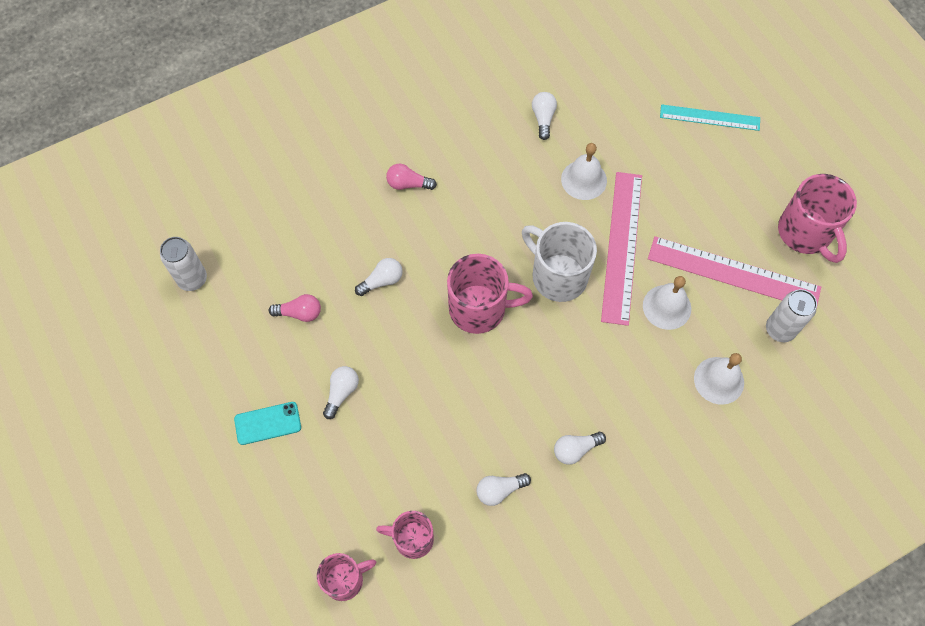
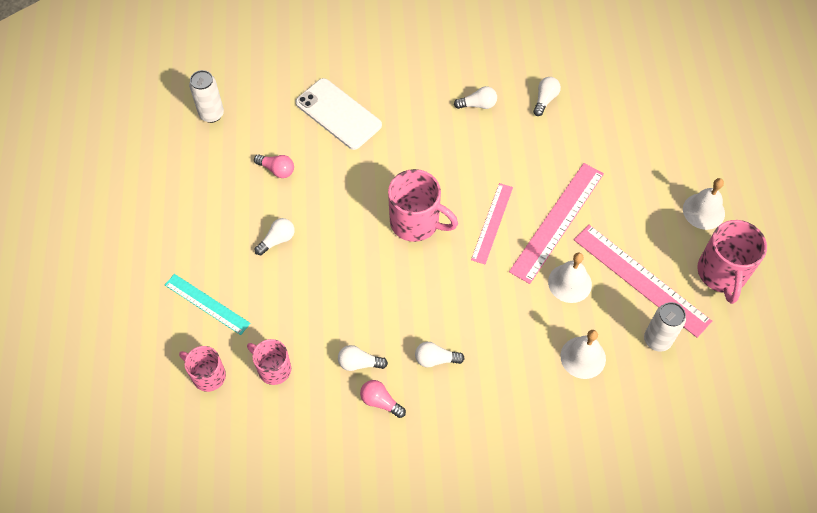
camera: 25 degrees right, 5 degrees down
turquoise phone [234,402,301,445] -> none
pink mug [317,553,376,601] -> pink mug turned 150 degrees counterclockwise [179,346,226,392]
white light bulb [355,258,403,296] -> white light bulb moved to [454,86,497,109]
pink light bulb [386,163,437,190] -> pink light bulb moved to [360,380,406,418]
white mug [522,222,597,302] -> pink ruler [471,183,513,264]
white bell [561,143,607,200] -> white bell moved to [683,178,725,230]
turquoise ruler [660,104,760,131] -> turquoise ruler moved to [165,274,250,335]
none -> white phone [295,78,382,150]

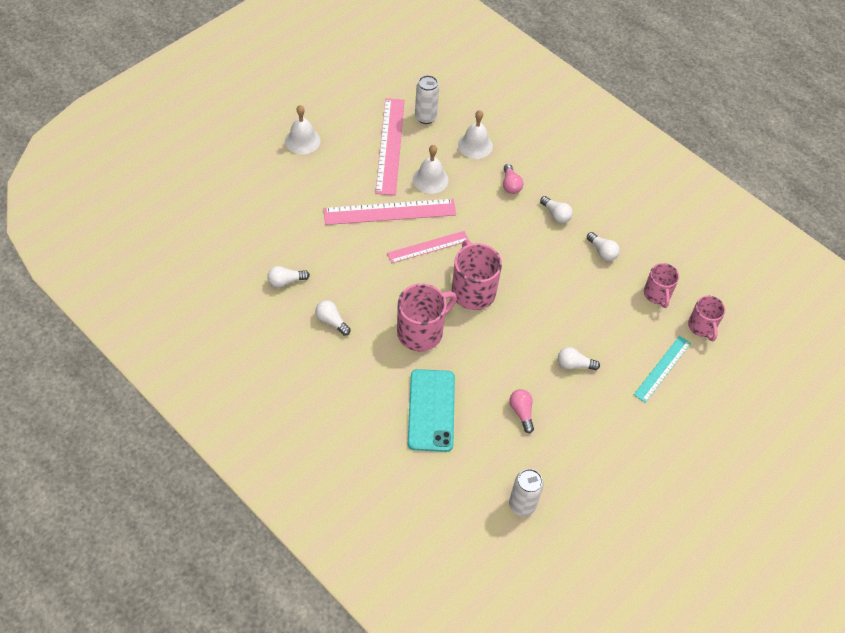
camera: 135 degrees left, 5 degrees down
turquoise ruler [165,274,250,335] -> turquoise ruler turned 45 degrees clockwise [634,336,691,403]
white phone [295,78,382,150] -> turquoise phone [408,369,455,452]
pink light bulb [360,380,406,418] -> pink light bulb moved to [503,164,523,194]
pink mug [697,220,767,304] -> pink mug moved to [397,283,457,351]

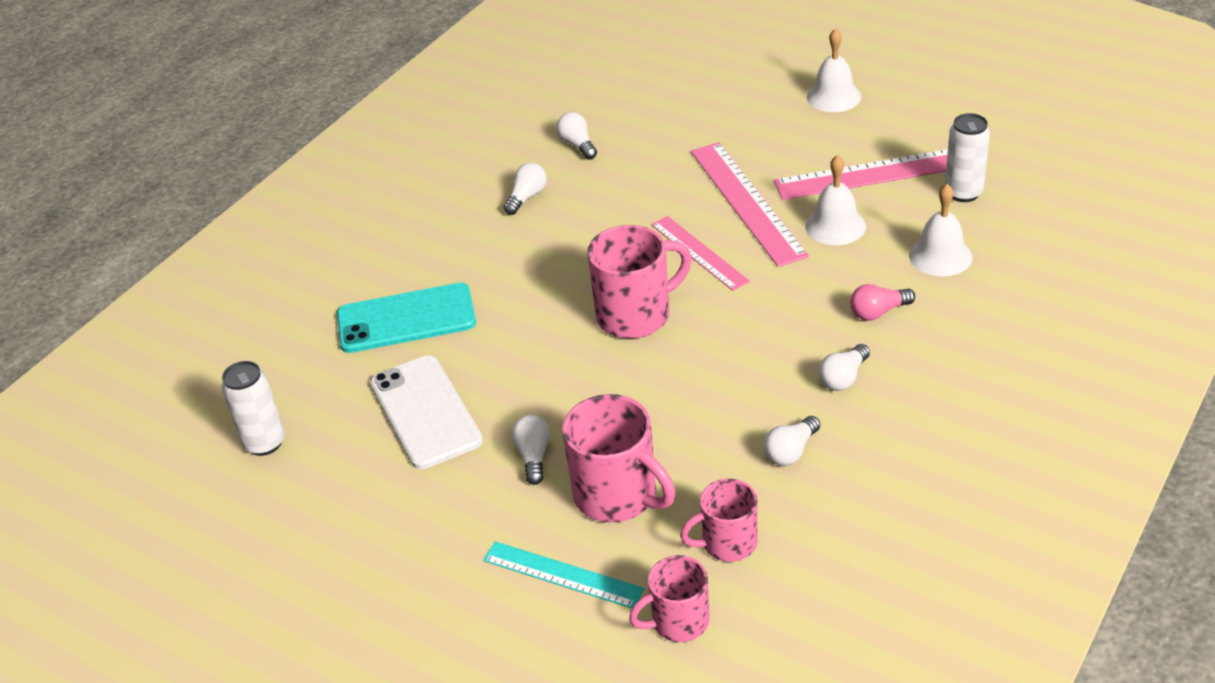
camera: 85 degrees right, 15 degrees down
pink mug [397,283,457,351] -> pink mug moved to [562,394,675,523]
pink light bulb [509,389,534,433] -> white phone [370,355,483,469]

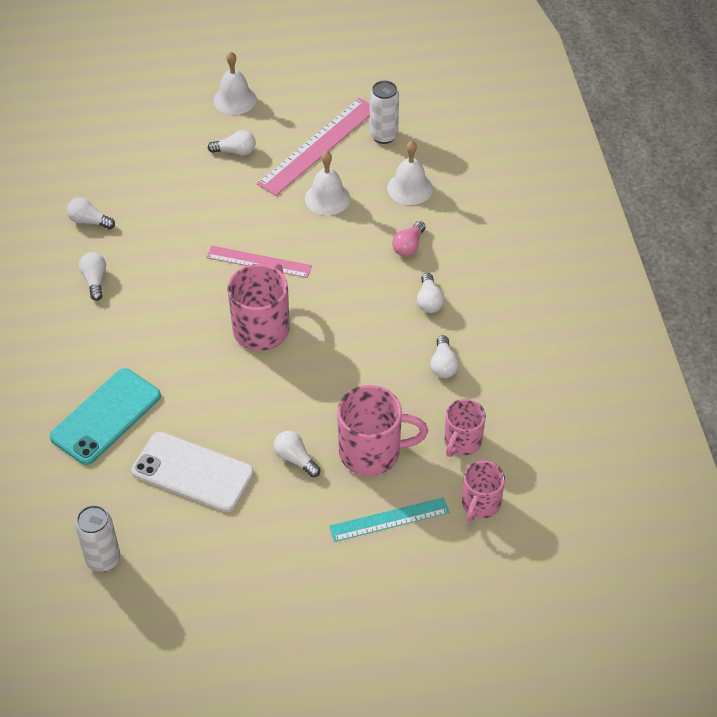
camera: 45 degrees left, 10 degrees up
pink ruler [691,142,809,267] -> none
none -> white light bulb [208,130,256,155]

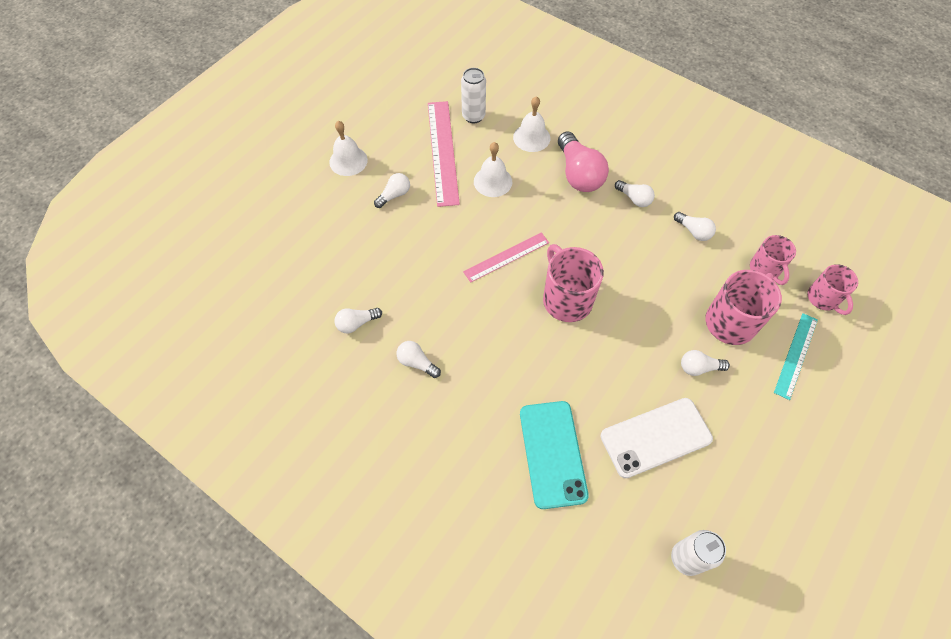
camera: 45 degrees left, 10 degrees up
pink light bulb [392,221,426,256] -> pink light bulb [558,131,609,192], size x1.90

